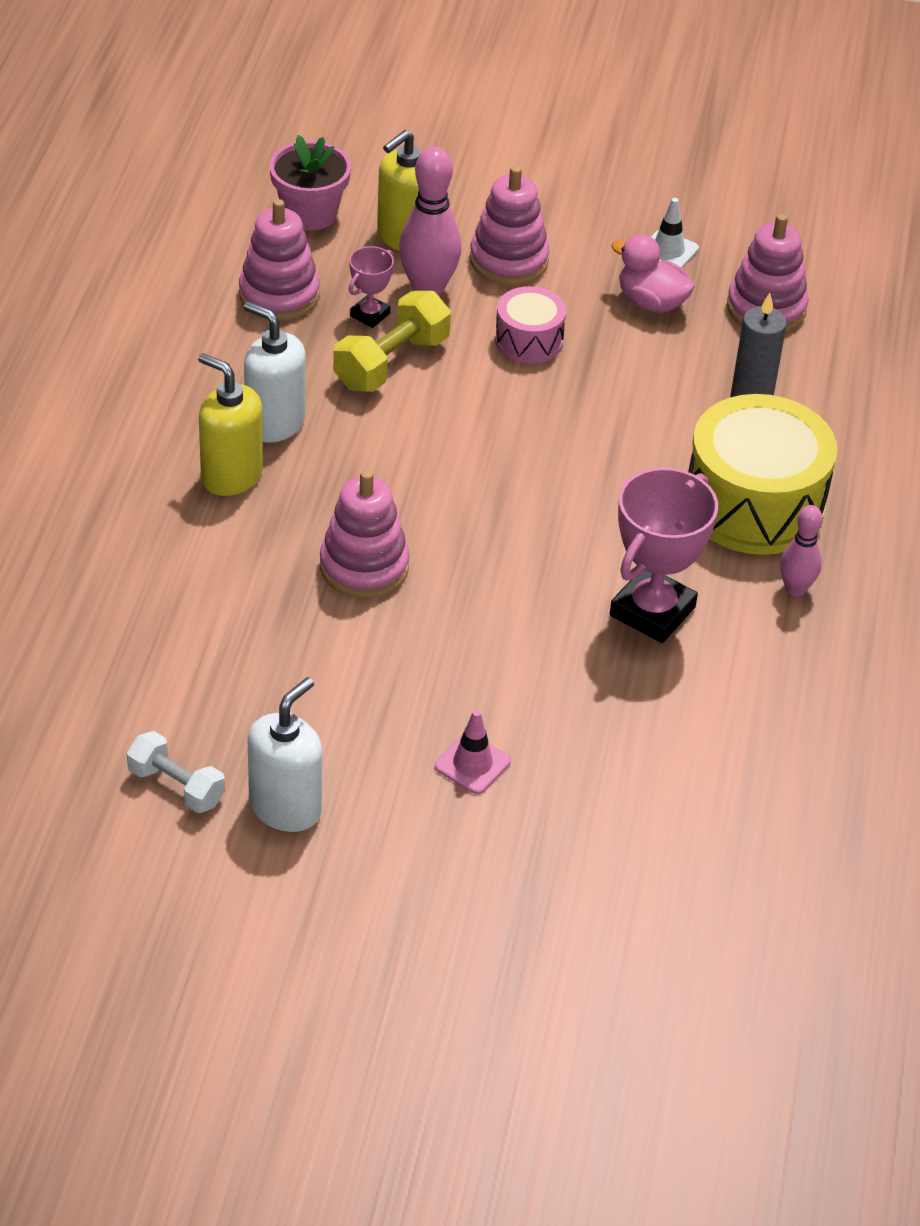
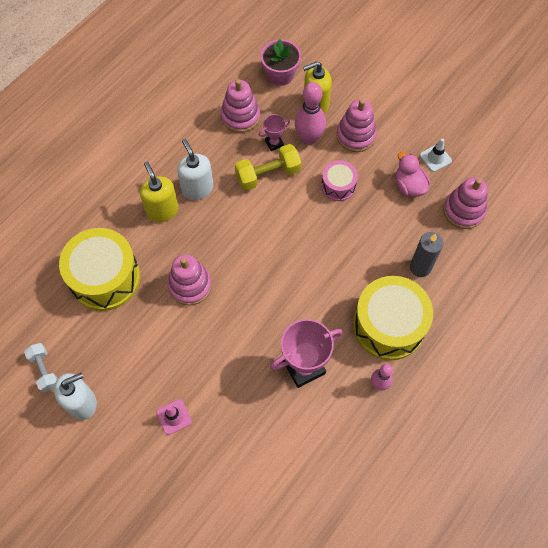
camera: 30 degrees right, 20 degrees up
none -> yellow drum [59,228,140,311]

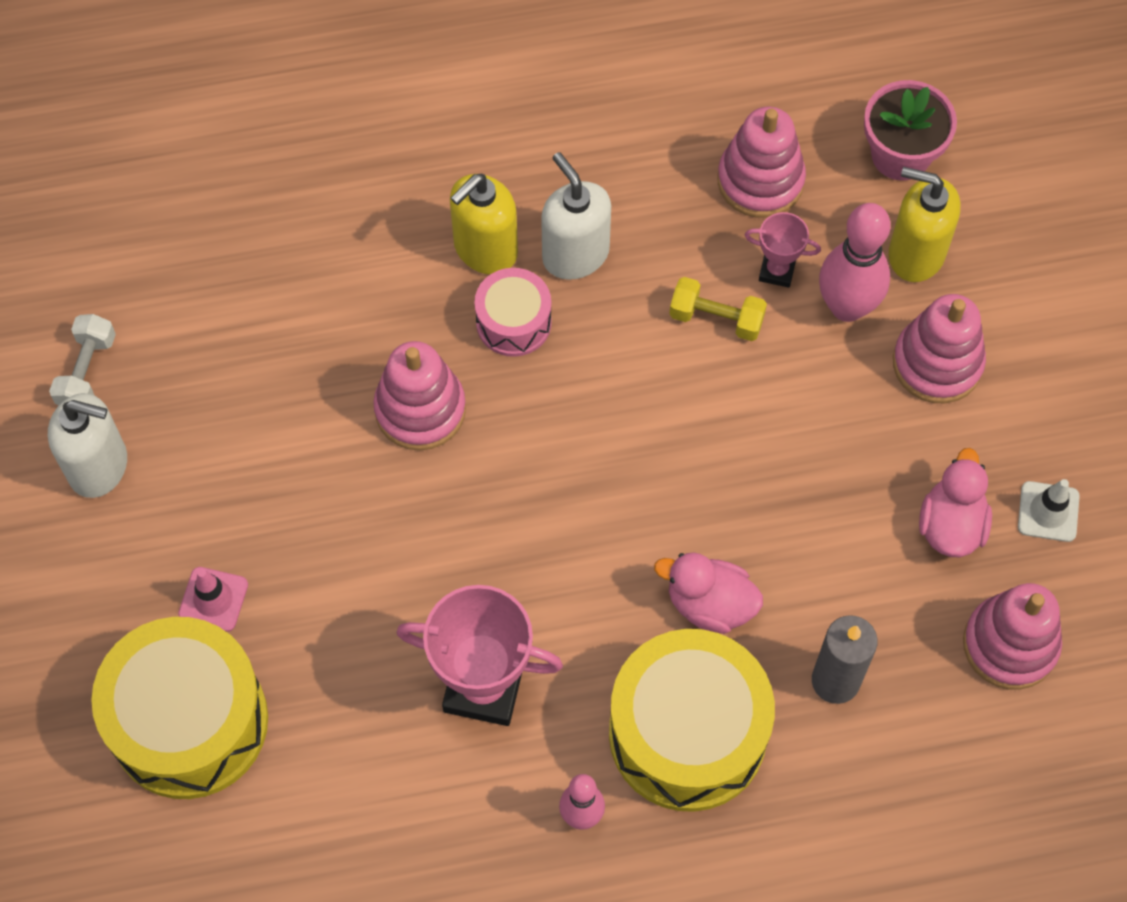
camera: 40 degrees right, 0 degrees up
yellow drum [59,228,140,311] -> yellow drum moved to [91,617,268,799]
yellow soap dispenser [140,162,178,222] -> yellow soap dispenser turned 150 degrees counterclockwise [450,174,518,274]
white soap dispenser [177,139,213,200] -> white soap dispenser turned 45 degrees counterclockwise [541,152,611,280]
yellow dumbbell [235,144,301,191] -> yellow dumbbell [669,277,767,341], size x0.66
pink drum [321,160,358,201] -> pink drum moved to [474,268,552,357]
none -> pink duck [654,552,763,634]

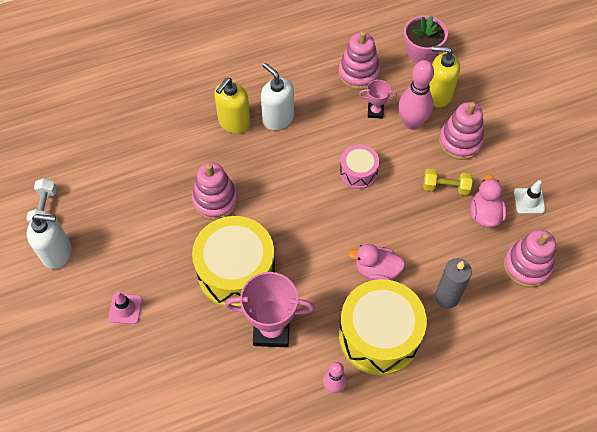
camera: 10 degrees left, 5 degrees down
yellow drum [91,617,268,799] -> yellow drum moved to [192,216,275,308]
pink drum [474,268,552,357] -> pink drum moved to [340,144,379,189]
yellow dumbbell [669,277,767,341] -> yellow dumbbell moved to [423,169,472,195]

